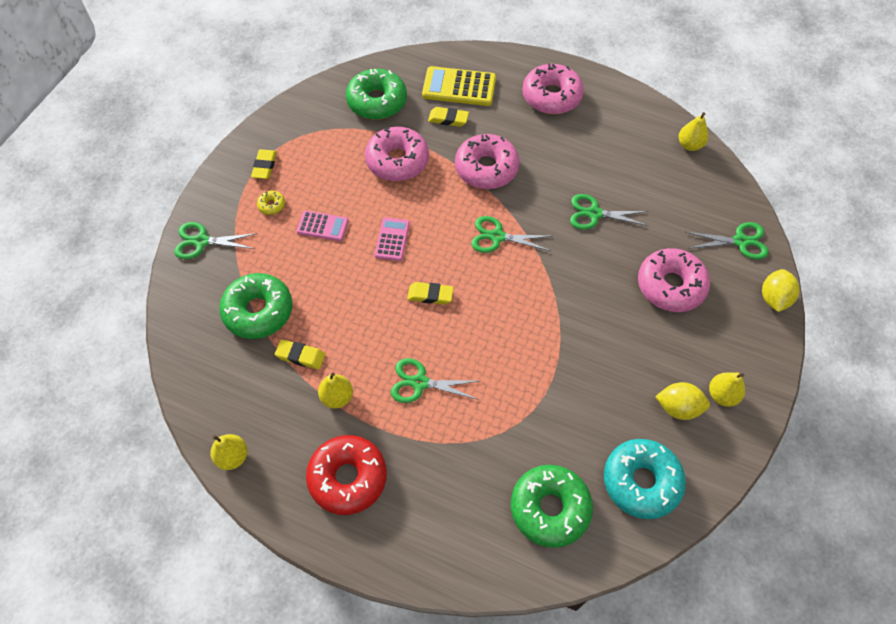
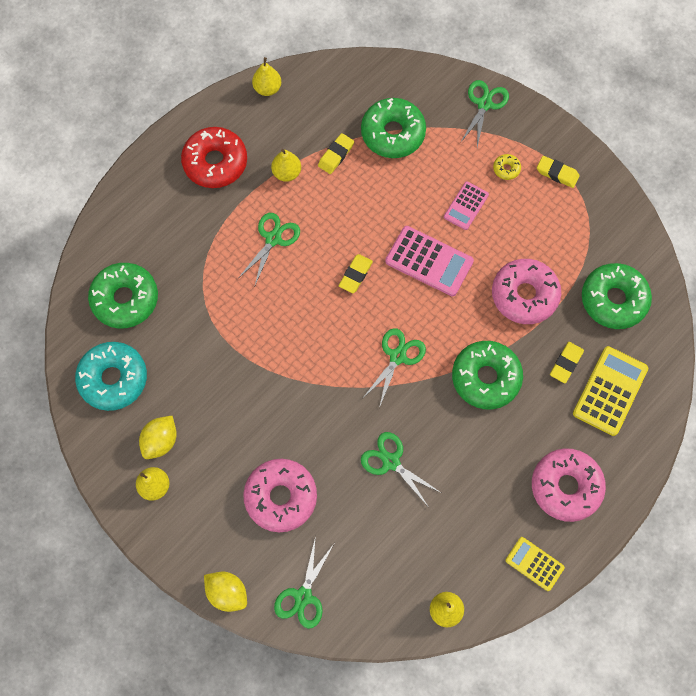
camera: 110 degrees right, 10 degrees up
pink calculator [375,217,410,261] -> pink calculator [385,226,474,296], size x1.65
pink donut [455,134,520,189] -> green donut [452,341,523,409]
green scissors [570,194,649,230] -> green scissors turned 75 degrees counterclockwise [361,432,441,506]
none -> yellow calculator [505,537,565,591]

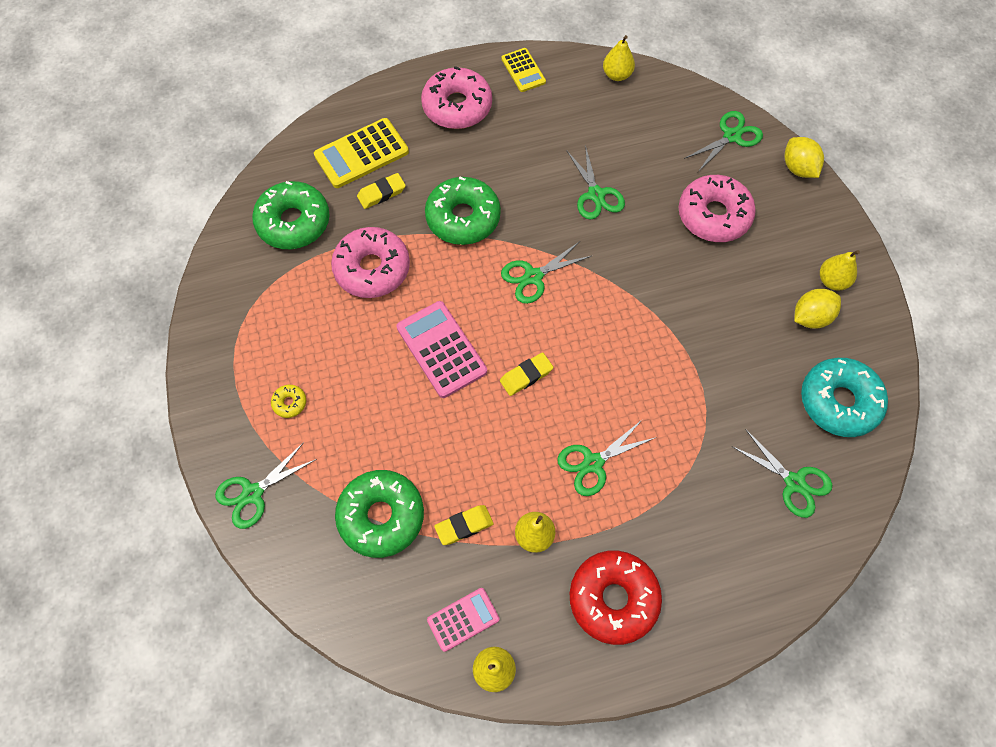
camera: 150 degrees left, 5 degrees down
green donut [88,263,158,329] -> green scissors [731,430,832,518]
pink calculator [444,182,489,230] -> pink calculator moved to [427,588,499,652]
yellow eraser [537,156,580,188] -> none

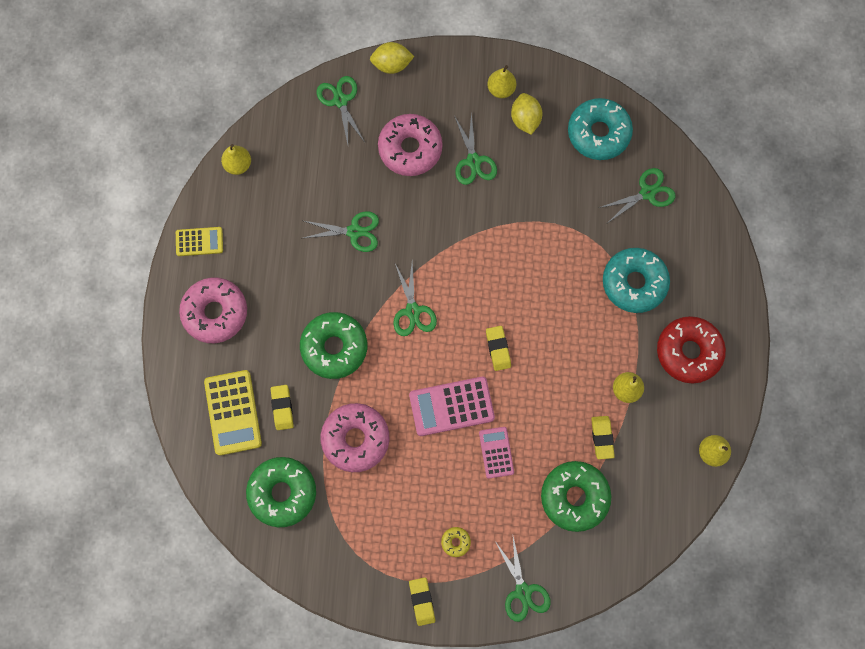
camera: 70 degrees left, 10 degrees up
pink calculator [427,588,499,652] -> pink calculator moved to [479,427,514,479]
green scissors [557,419,657,496] -> green scissors moved to [455,112,497,185]
none -> yellow eraser [409,577,435,626]
none -> turquoise donut [603,248,670,313]

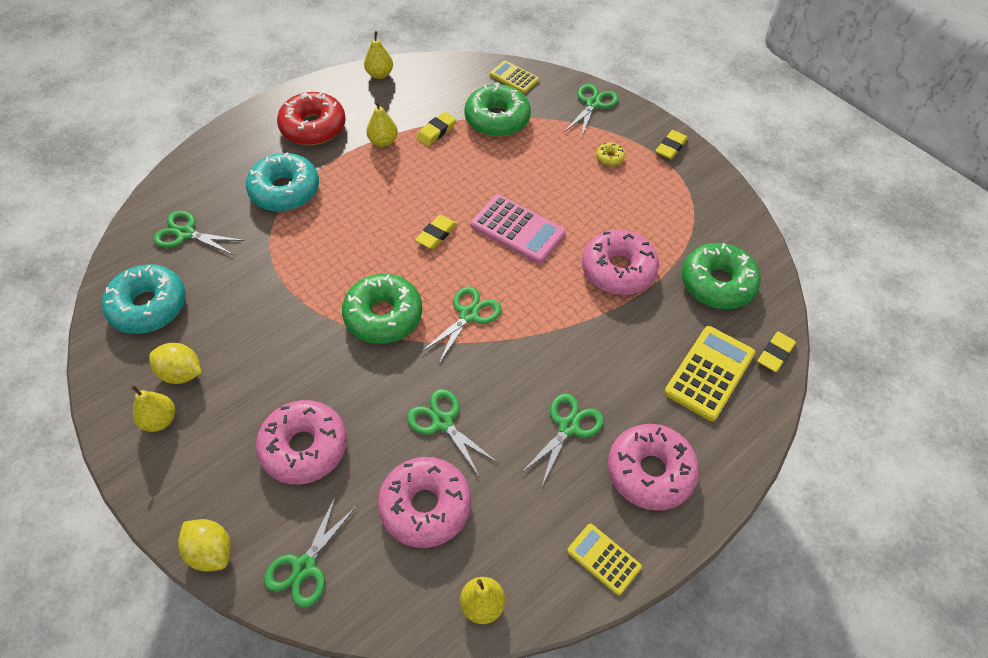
camera: 135 degrees left, 20 degrees down
yellow eraser [271,385,294,430] -> yellow eraser moved to [758,332,796,372]
green donut [300,312,367,379] -> green donut moved to [342,274,422,344]
green scissors [455,112,497,185] -> green scissors moved to [521,393,604,486]
pink calculator [479,427,514,479] -> none
yellow lemon [511,93,543,135] -> yellow lemon turned 75 degrees clockwise [149,343,201,384]
none -> pink donut [378,457,471,548]
none -> yellow calculator [490,61,539,93]

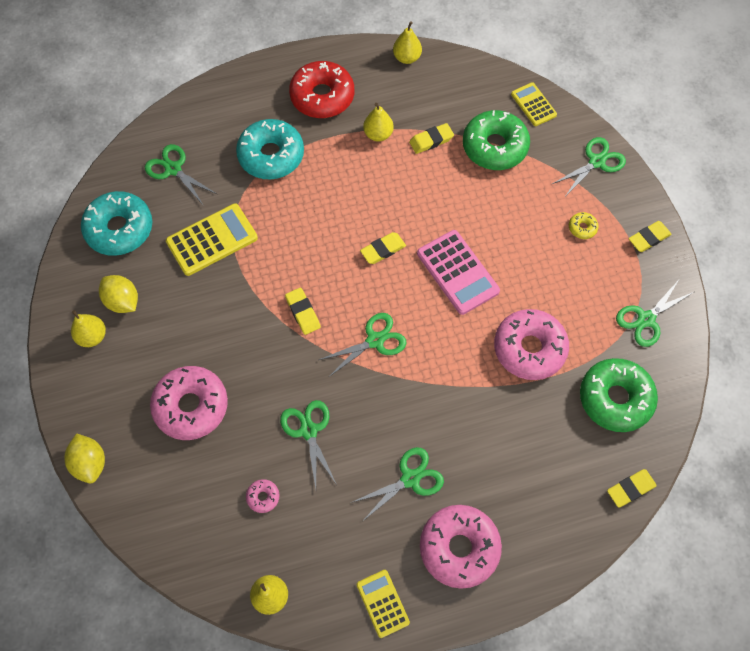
camera: 25 degrees right, 10 degrees up
green scissors [264,495,357,608] -> green scissors moved to [616,280,694,347]
green donut [342,274,422,344] -> yellow eraser [285,288,321,335]
pink donut [378,457,471,548] -> pink donut [246,479,279,513], size x0.42
yellow calculator [664,326,755,421] -> yellow calculator moved to [166,203,258,276]

